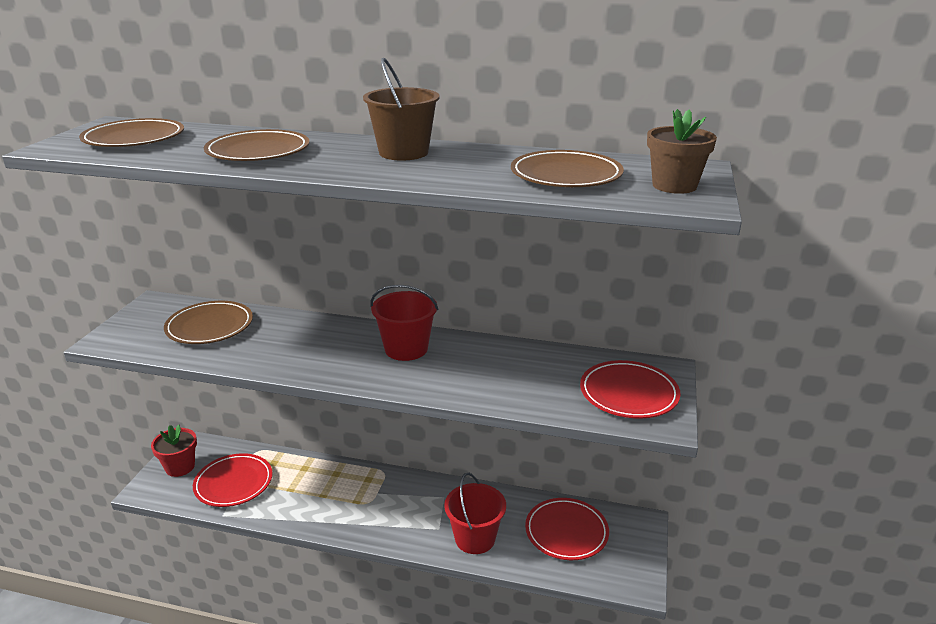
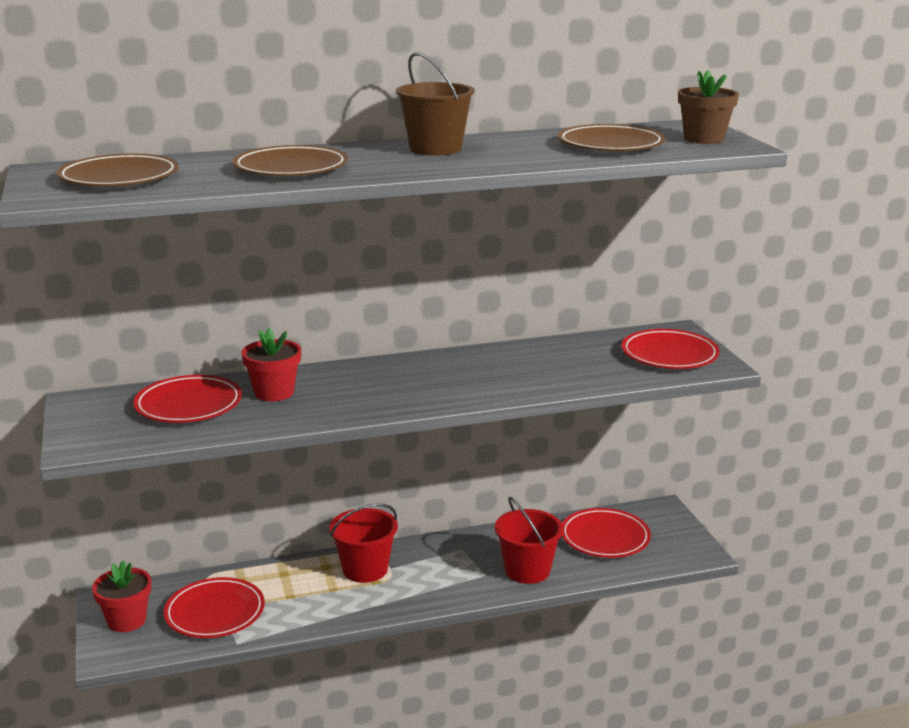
camera: 30 degrees left, 5 degrees down
brown plate [164,301,253,344] -> red plate [133,375,242,423]
red bucket [370,285,438,361] -> red bucket moved to [329,503,398,583]
none -> red flower pot [241,328,301,401]

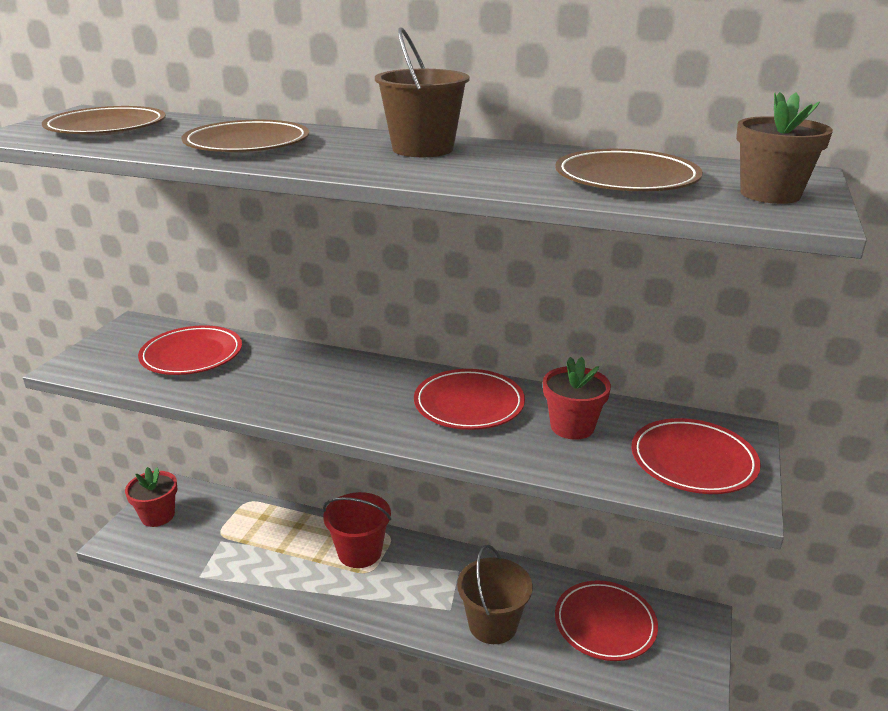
camera: 35 degrees right, 5 degrees up
red plate [164,577,265,638] -> red plate moved to [414,369,525,430]
red flower pot [241,328,301,401] -> red flower pot moved to [543,357,611,440]
red bucket [495,497,563,584] -> brown bucket [457,545,533,644]

